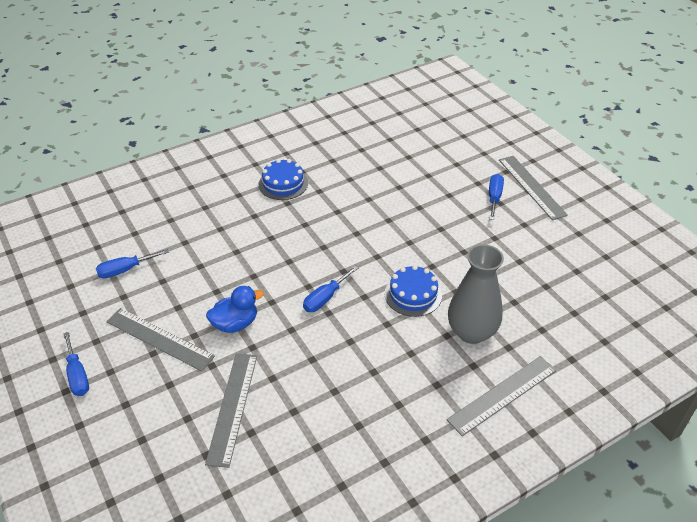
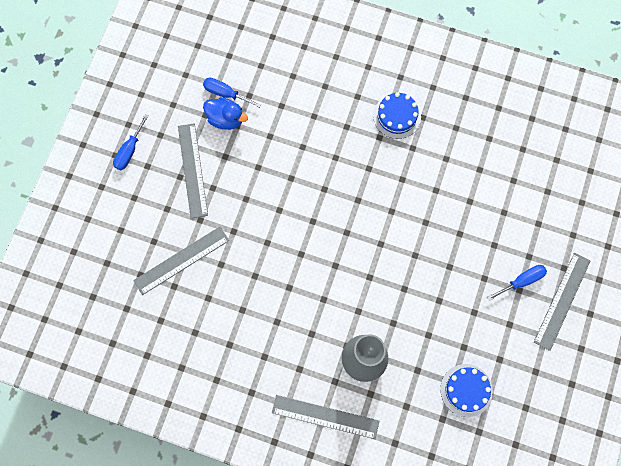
camera: 50 degrees right, 30 degrees up
blue duck [206,286,264,333] -> blue duck moved to [203,97,248,130]
blue screwdriver [303,266,358,312] -> none
blue cake [385,265,442,317] -> blue cake moved to [440,364,493,417]

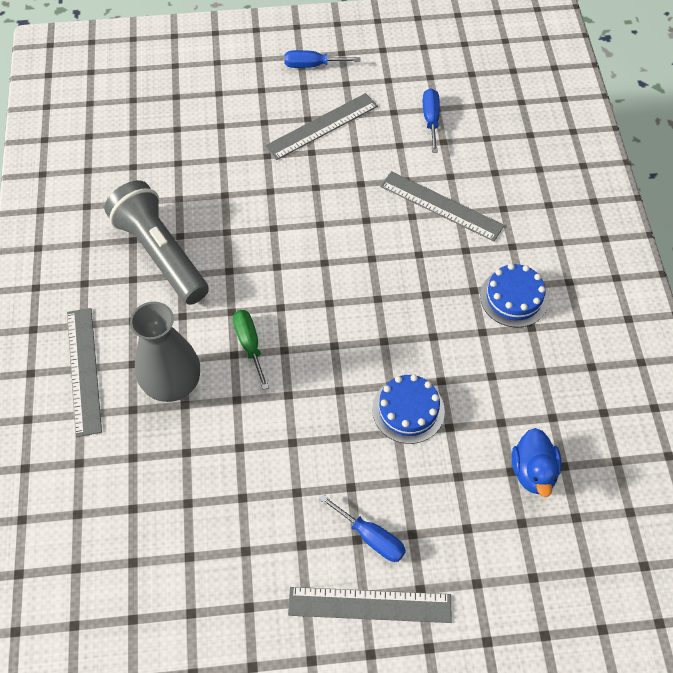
camera: 65 degrees right, 15 degrees down
grey ruler [133,227,229,295] -> grey ruler moved to [380,171,505,241]
blue duck [203,97,248,130] -> blue duck moved to [512,428,562,497]
blue cake [440,364,493,417] -> blue cake moved to [372,374,445,444]
none -> grey flashlight [104,180,209,305]
none -> green screwdriver [233,310,269,390]

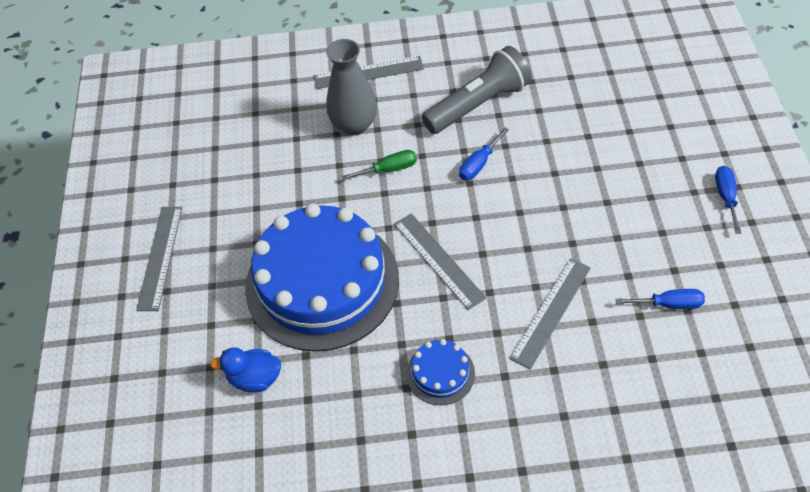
camera: 95 degrees right, 5 degrees down
grey ruler [265,93,378,160] -> grey ruler moved to [394,213,486,310]
blue screwdriver [319,494,406,562] -> blue screwdriver moved to [459,127,509,180]
blue cake [372,374,445,444] -> blue cake [245,203,399,352], size x2.42

